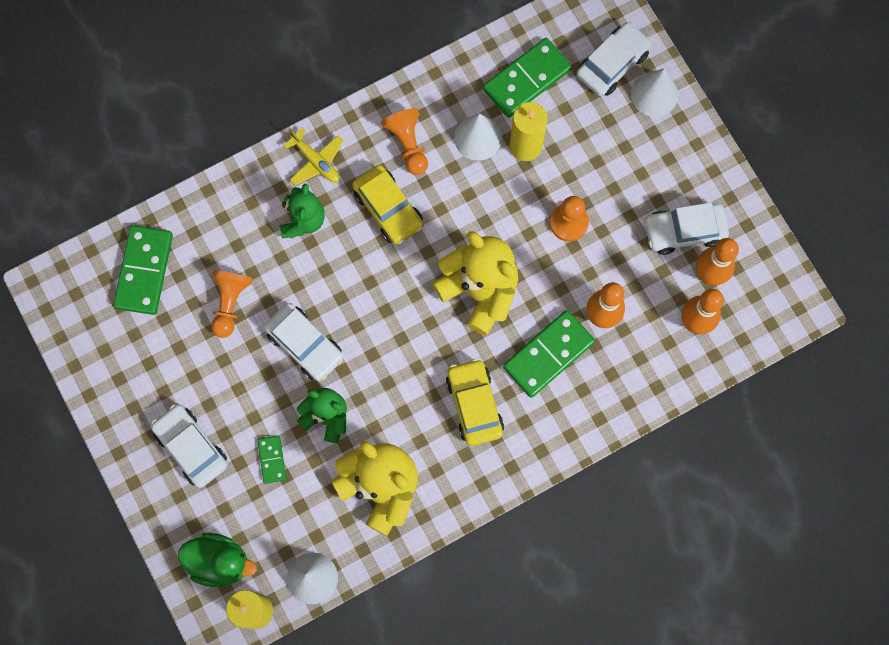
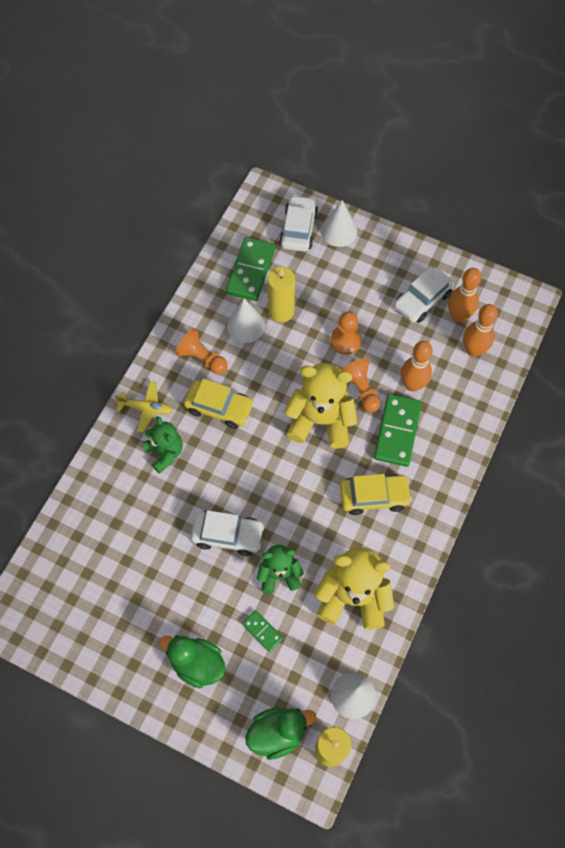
camera: 35 degrees left, 10 degrees down
green domino [113,225,173,315] -> none
white car [151,404,228,488] -> green duck [159,635,226,688]
orange pawn [211,270,252,338] -> orange pawn moved to [341,358,381,413]
yellow car [446,359,504,446] -> yellow car turned 135 degrees clockwise [340,474,412,515]

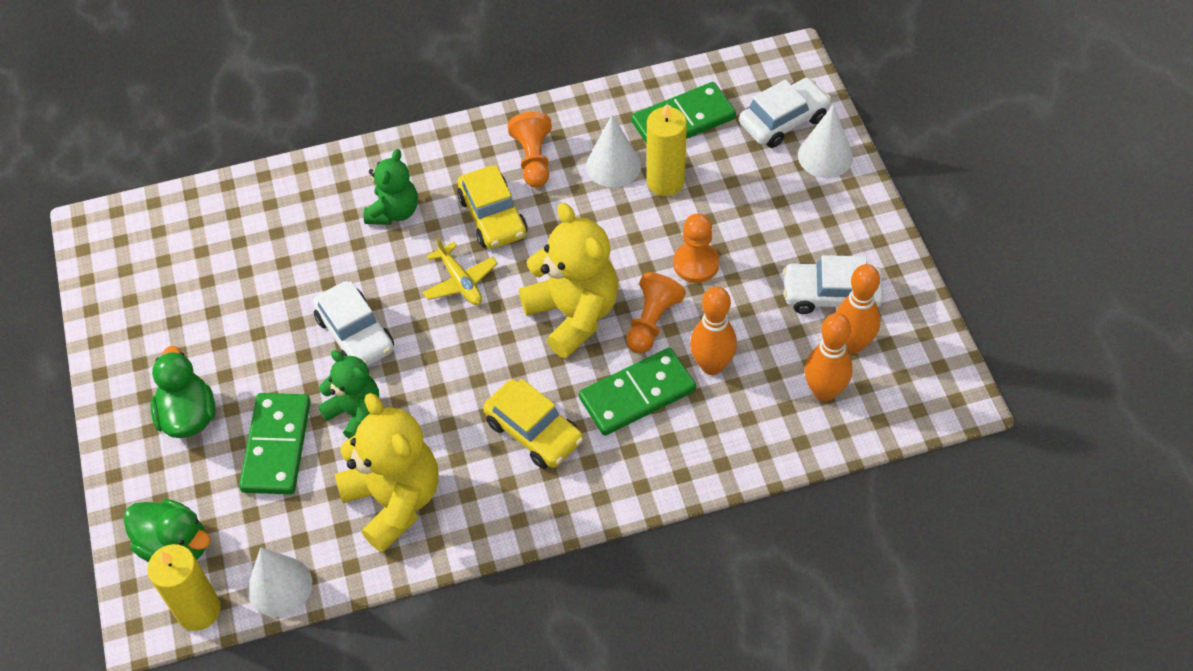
camera: 50 degrees right, 10 degrees down
yellow plane [115,381,173,433] -> yellow plane moved to [423,236,498,305]
green domino [242,610,283,652] -> green domino [239,393,311,494], size x1.95

